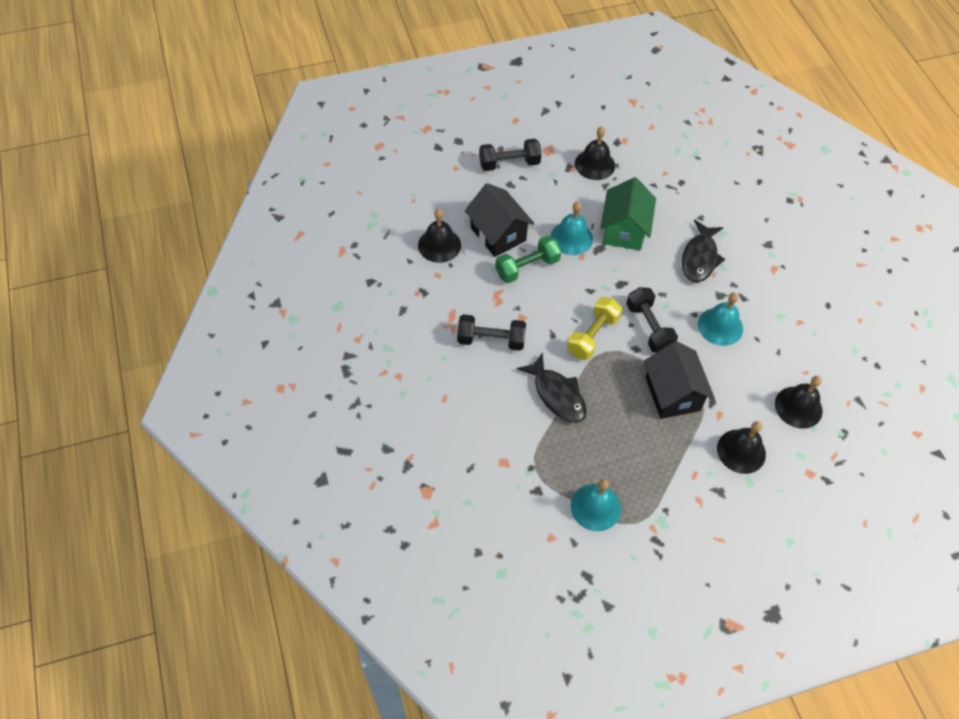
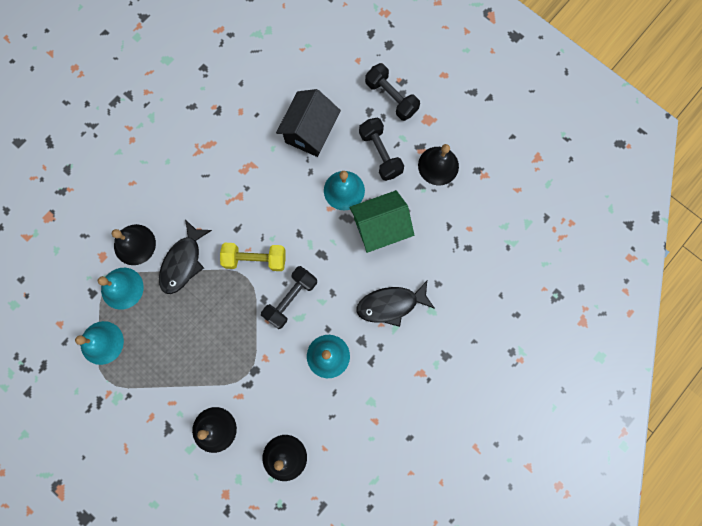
camera: 60 degrees right, 20 degrees up
black bell [418,209,461,263] -> black bell moved to [112,224,156,265]
black dumbbell [457,314,526,351] -> black dumbbell moved to [359,118,404,181]
green dumbbell [495,235,561,283] -> none
black house [644,341,715,419] -> none
none -> turquoise bell [98,268,144,310]

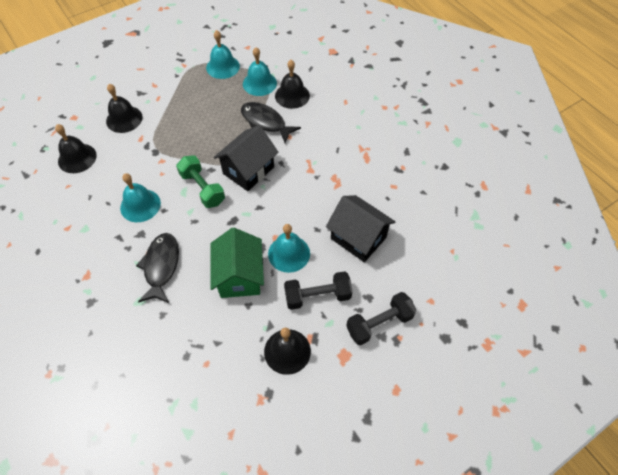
camera: 105 degrees right, 20 degrees down
yellow dumbbell [220,243,285,271] -> black house [214,125,279,191]
black dumbbell [261,266,317,329] -> green dumbbell [176,155,225,208]

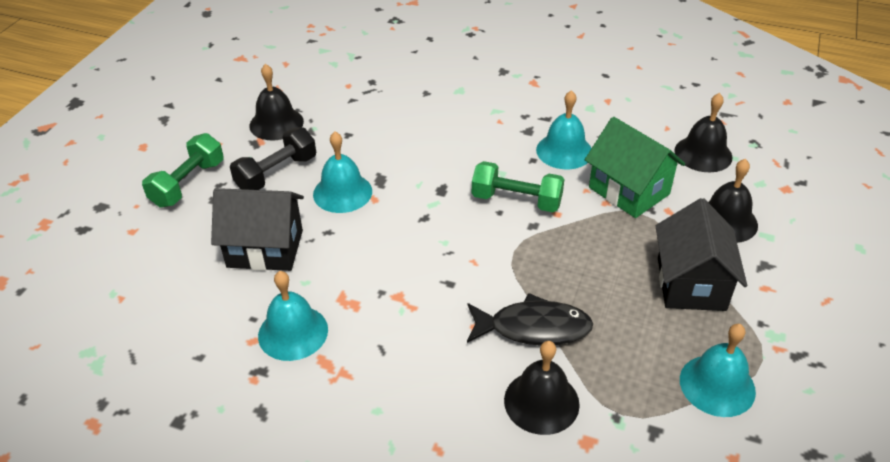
camera: 145 degrees right, 15 degrees down
black fish [136,233,179,303] -> none
green house [210,228,264,298] -> green house moved to [585,117,685,218]
black house [214,125,279,191] -> black house moved to [656,198,747,311]
turquoise bell [243,47,277,96] -> turquoise bell moved to [258,271,328,361]
black dumbbell [346,292,416,345] -> green dumbbell [142,133,224,208]

